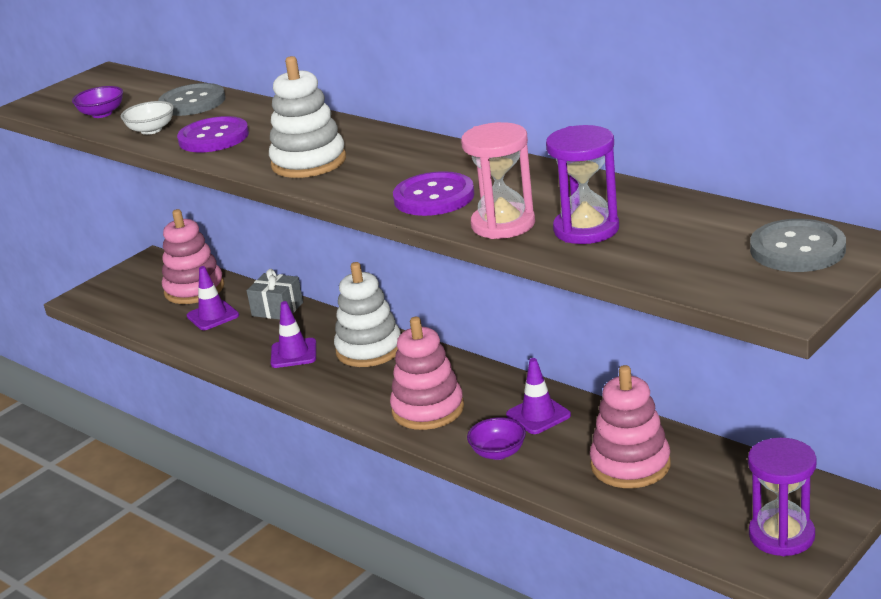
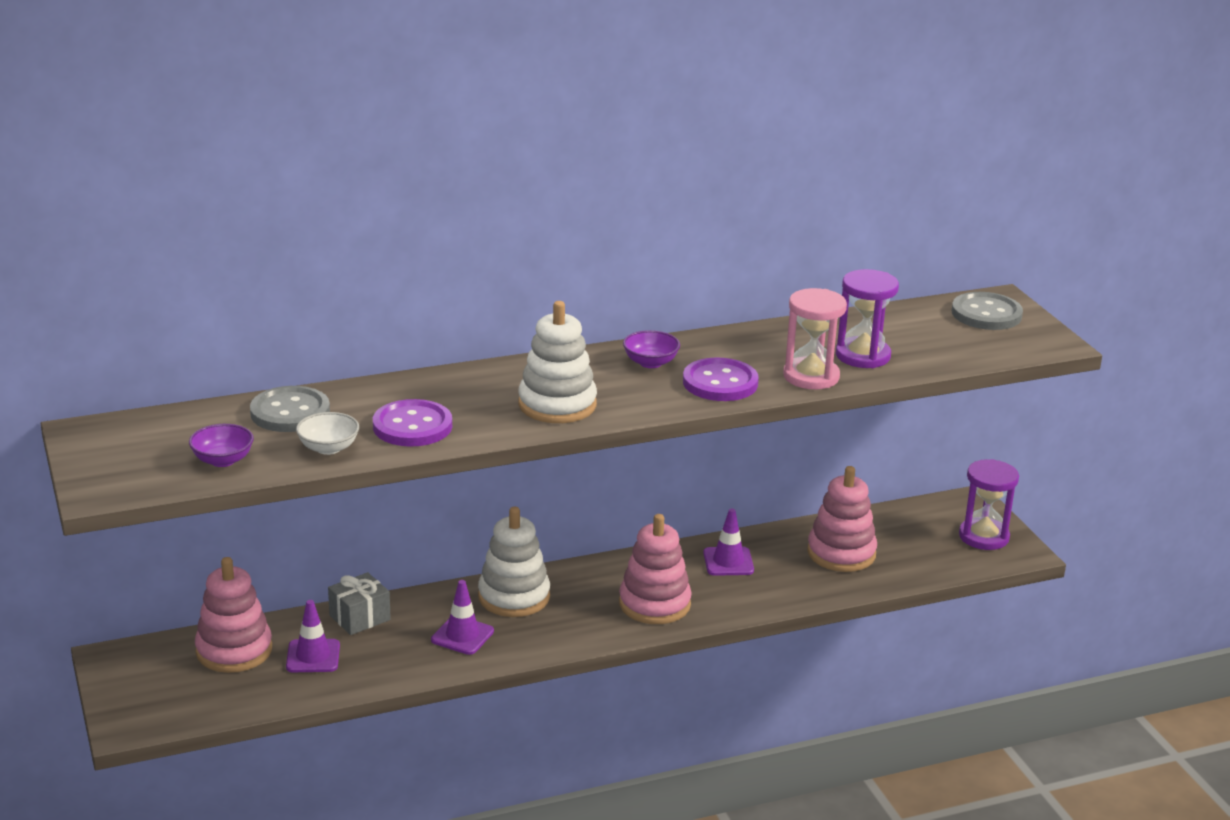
camera: 65 degrees left, 0 degrees up
purple bowl [467,417,526,460] -> purple bowl moved to [623,330,680,368]

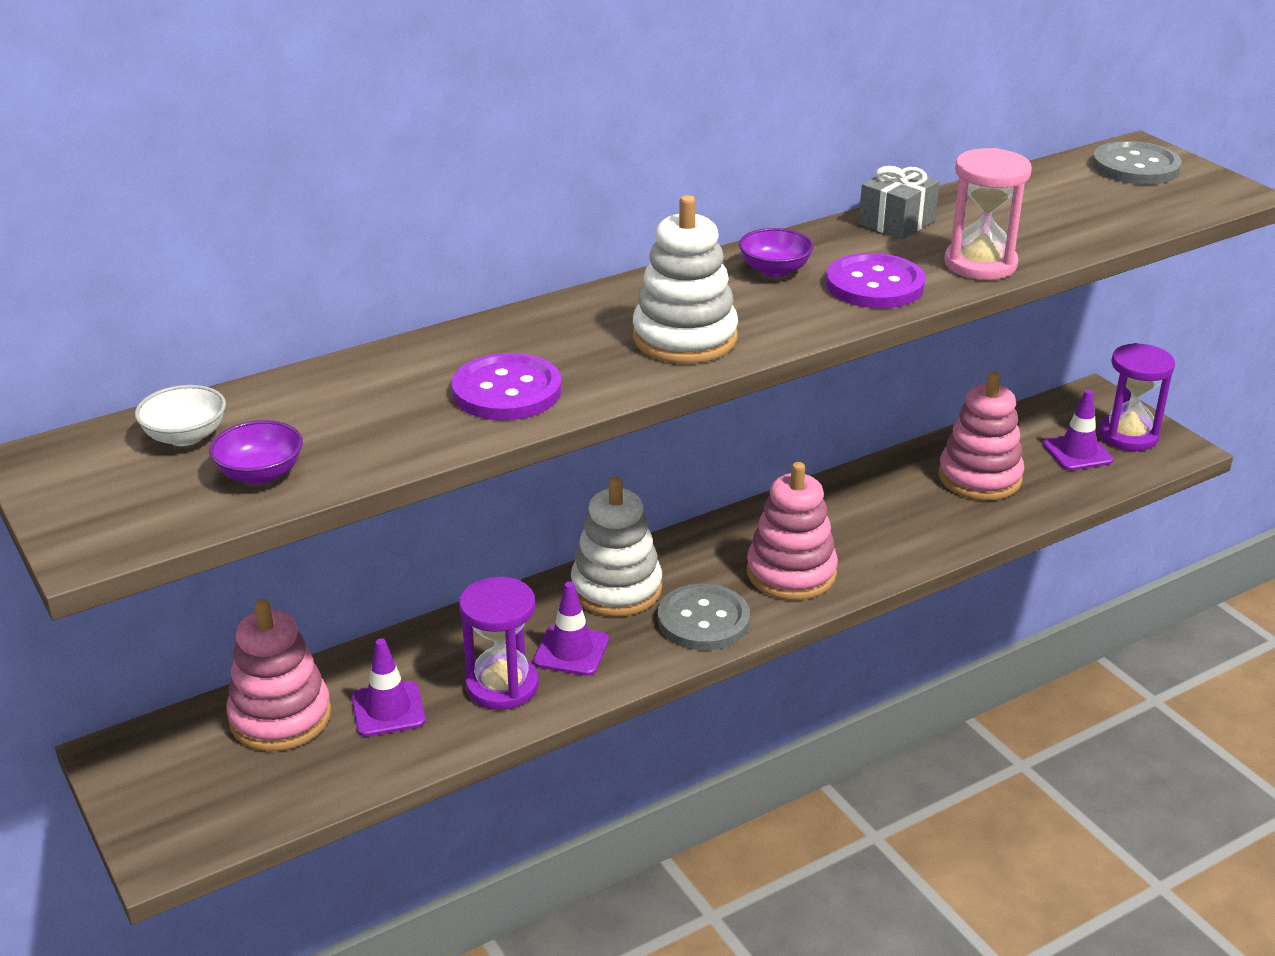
camera: 10 degrees left, 5 degrees up
grey button [250,386,330,432] -> grey button moved to [658,584,750,650]
white bowl [296,412,359,455] -> white bowl moved to [135,385,226,446]
grey gift [328,572,391,635] -> grey gift moved to [859,166,939,239]
purple traffic cone [703,509,754,576] -> purple traffic cone moved to [1043,390,1113,470]
purple hourglass [836,269,899,368] -> purple hourglass moved to [459,577,539,710]

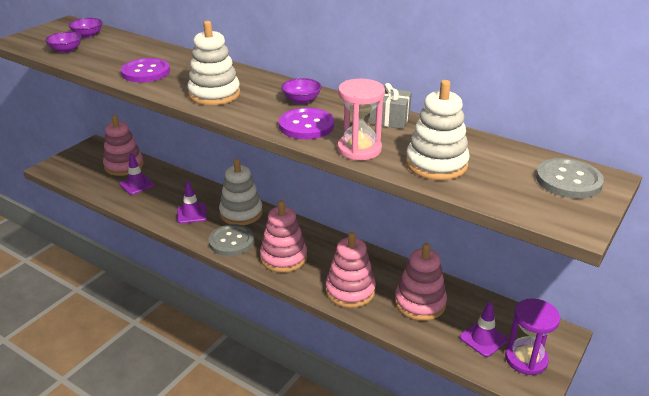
camera: 65 degrees right, 0 degrees up
white bowl [135,385,226,446] -> purple bowl [68,18,103,38]
purple hourglass [459,577,539,710] -> none
none -> pink stacking toy [325,232,376,308]
none -> white stacking toy [406,80,470,180]

